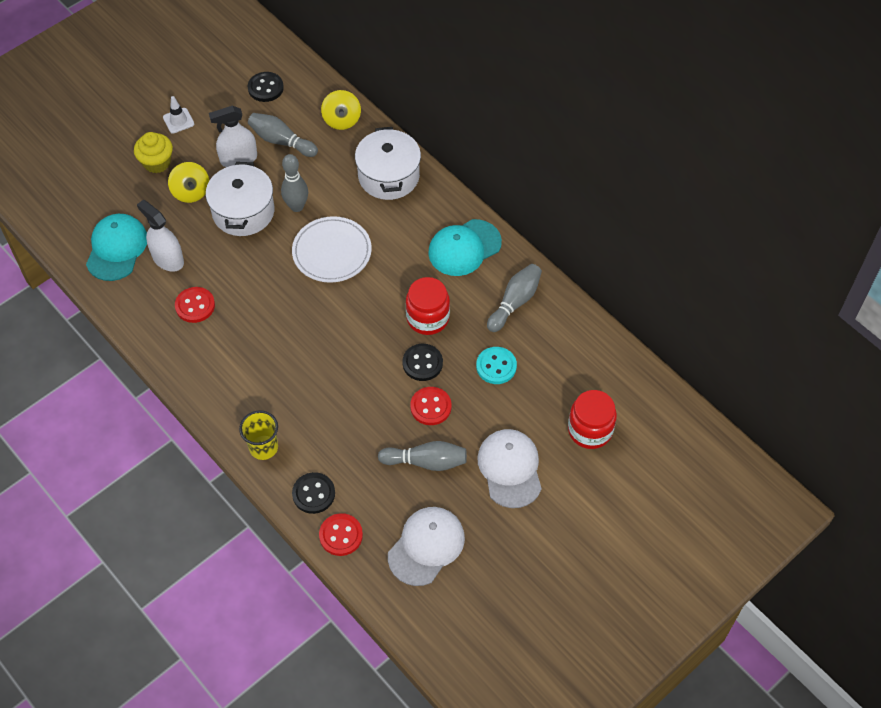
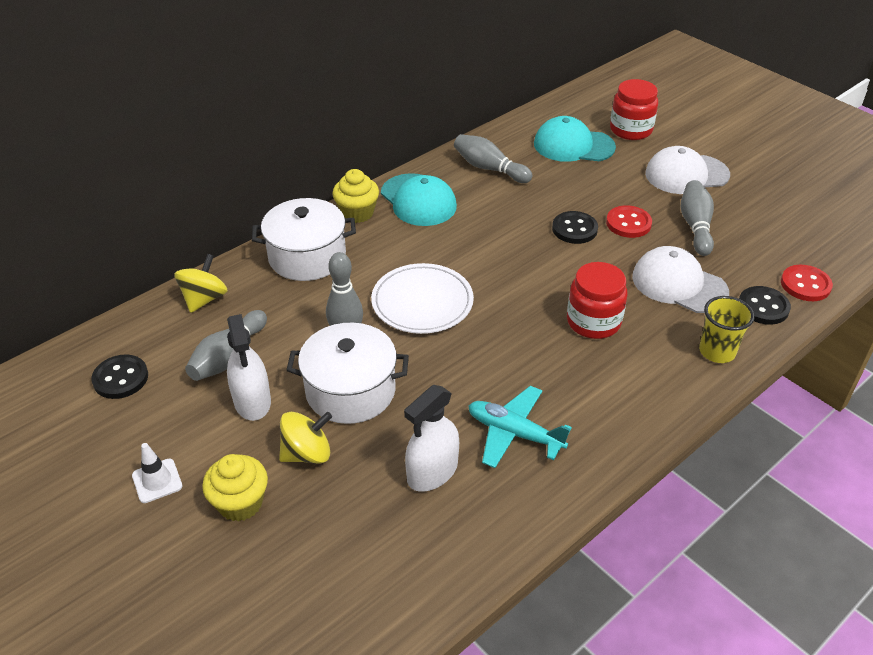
camera: 90 degrees left, 15 degrees down
turquoise cap [86,214,147,281] -> turquoise cap moved to [534,116,616,162]
red button [175,287,215,323] -> turquoise plane [468,386,572,468]
yellow spinning top [321,90,361,130] -> yellow spinning top turned 60 degrees counterclockwise [174,254,228,313]
white cap [388,507,465,586] -> white cap moved to [632,246,729,313]
red jar [406,277,450,335] -> red jar moved to [567,262,627,339]
turquoise button [476,347,517,384] -> none
none -> yellow cupcake [332,169,379,223]

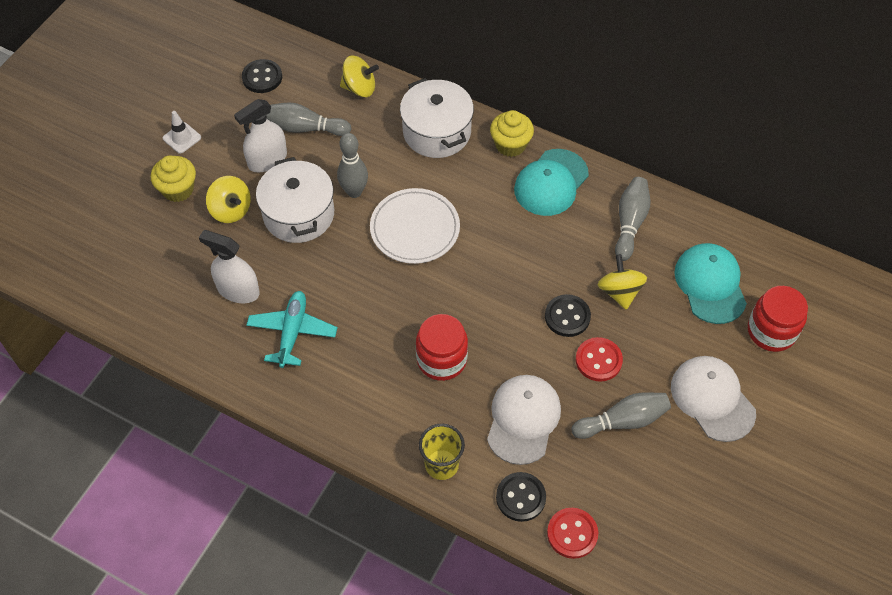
camera: 70 degrees right, 15 degrees up
none -> yellow spinning top [598,254,647,310]

